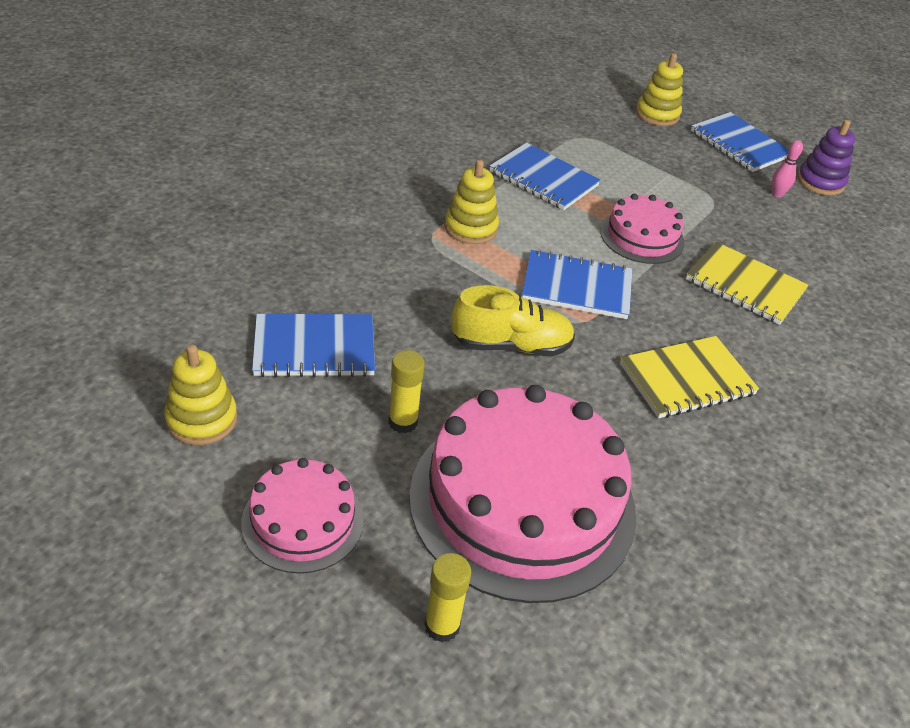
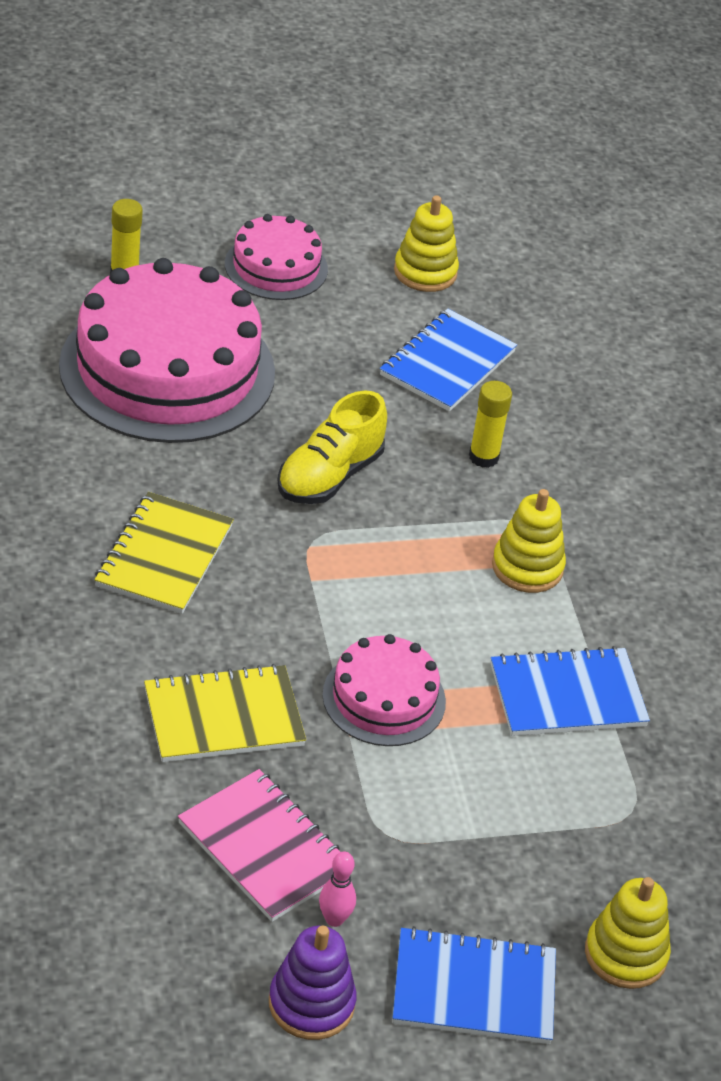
camera: 130 degrees right, 0 degrees up
yellow glue stick [388,350,425,433] -> yellow glue stick moved to [469,381,512,468]
blue notebook [522,249,633,319] -> none
none -> pink notebook [178,769,340,922]

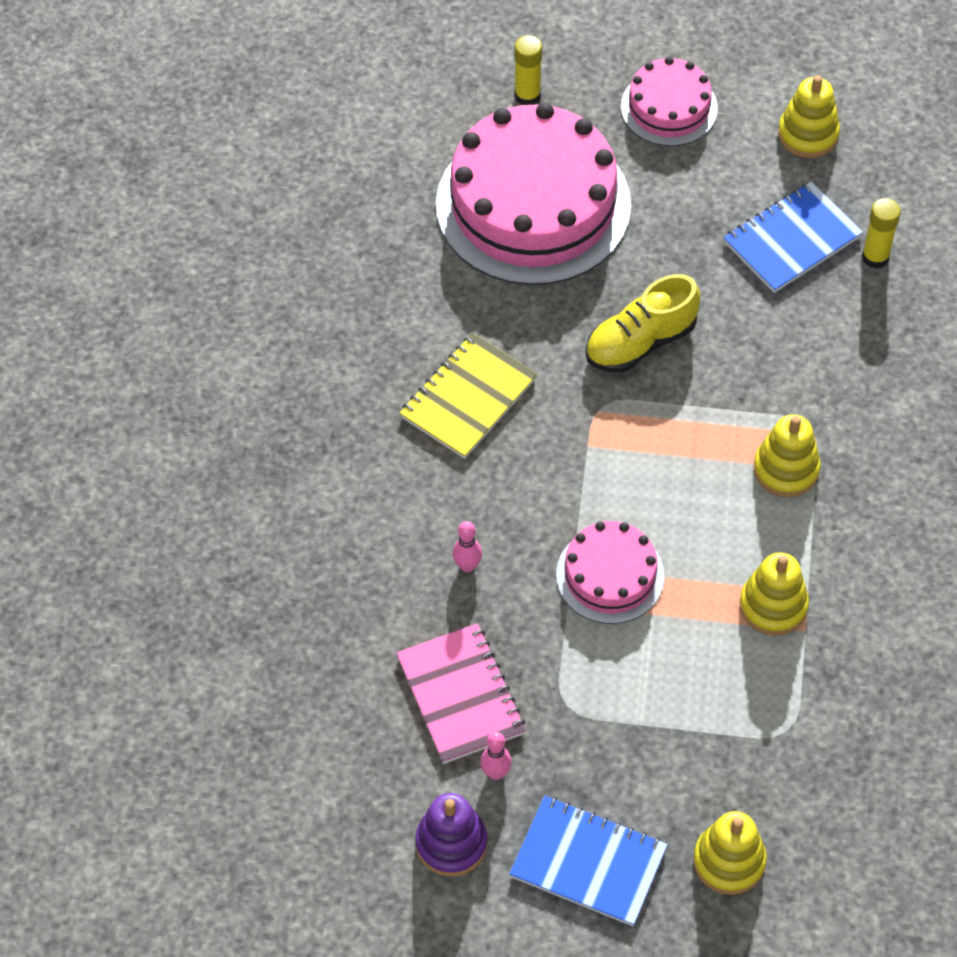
camera: 25 degrees right, 15 degrees up
yellow notebook [144,664,306,762] -> pink bowling pin [453,521,482,572]
yellow glue stick [469,381,512,468] -> yellow glue stick moved to [862,198,901,269]
blue notebook [491,646,650,736] -> yellow stacking toy [740,552,809,636]

